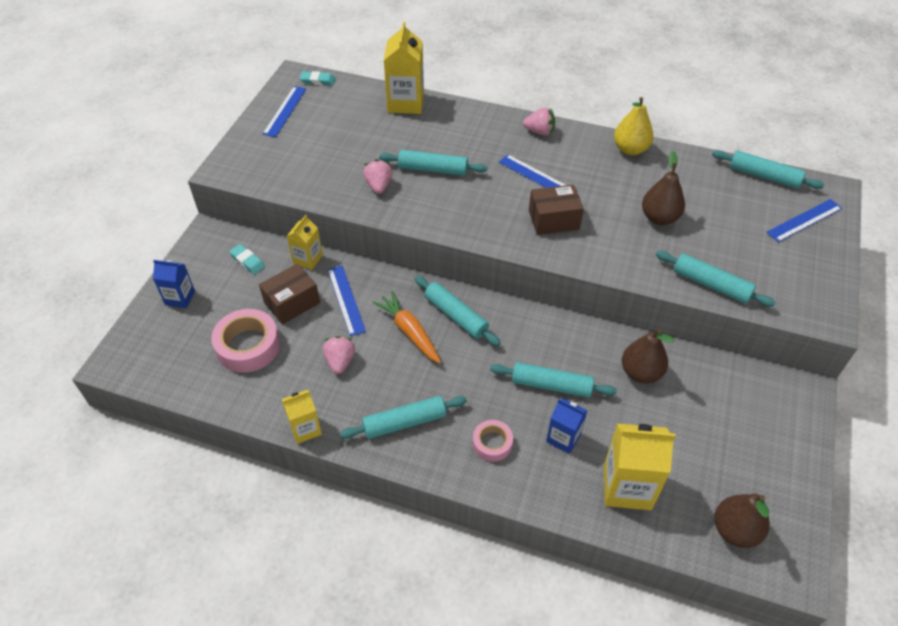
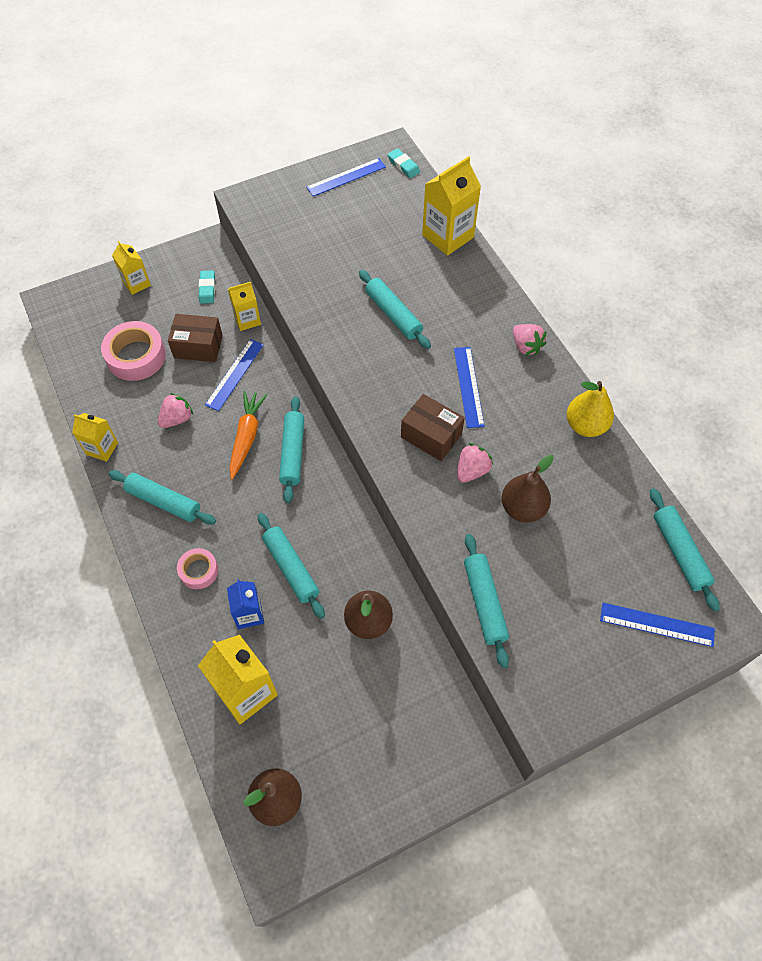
camera: 45 degrees right, 10 degrees up
blue carton [153,260,195,308] -> yellow carton [112,241,151,295]
pink strawberry [363,159,392,194] -> pink strawberry moved to [457,443,493,483]

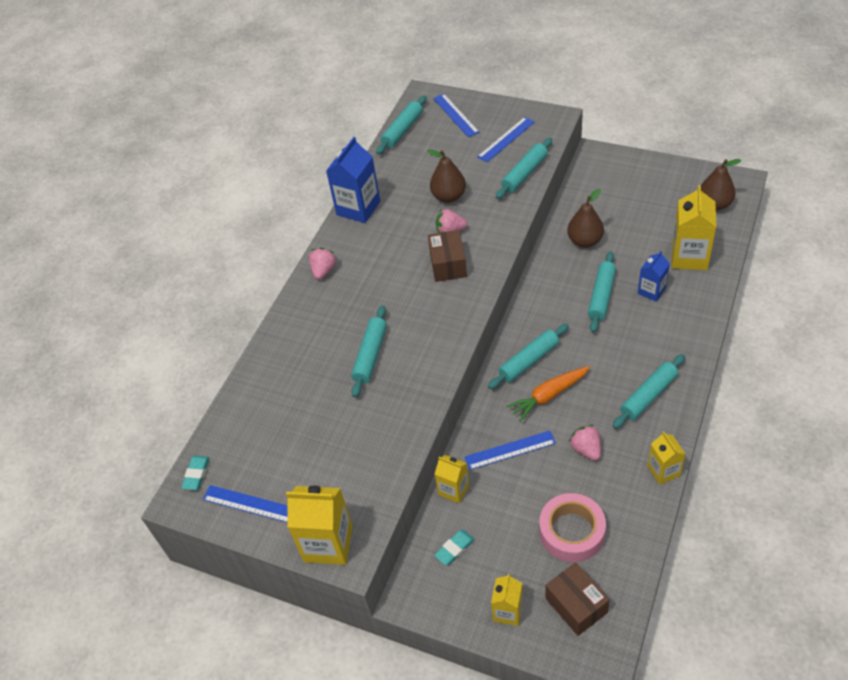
camera: 125 degrees left, 10 degrees down
turquoise rolling pin [108,470,216,525] -> turquoise rolling pin turned 60 degrees clockwise [612,354,685,429]
pink strawberry [158,393,193,428] -> pink strawberry turned 60 degrees clockwise [569,425,601,461]
brown box [168,314,223,362] -> brown box moved to [545,562,610,636]
pink tape [177,548,218,589] -> none
yellow carton [422,156,481,256] -> yellow carton moved to [286,486,353,565]
blue ruler [454,347,485,428] -> blue ruler moved to [477,117,535,162]
yellow pear [567,381,614,437] -> blue carton [326,137,380,223]

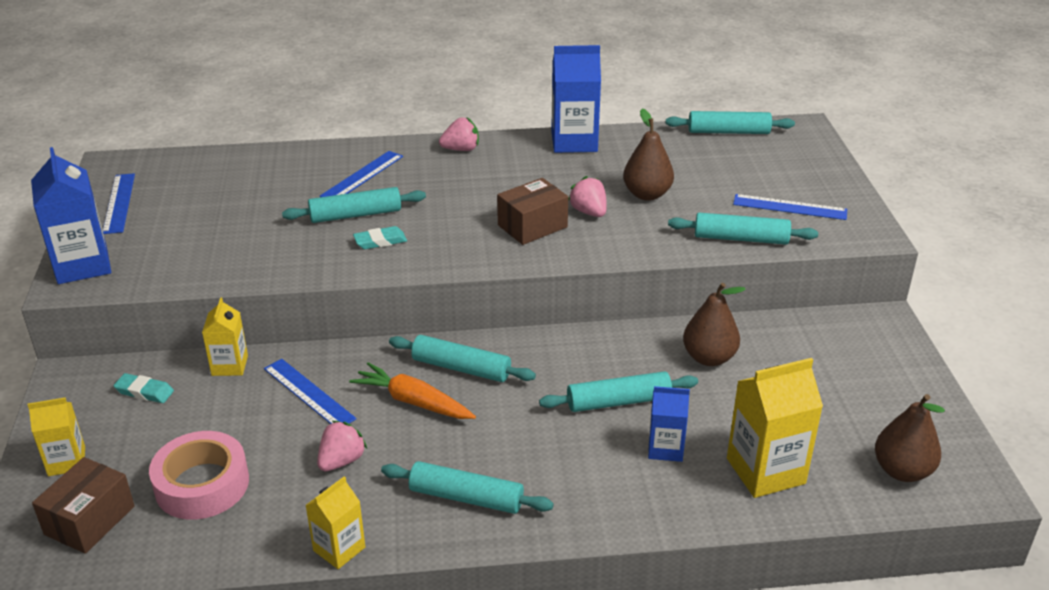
camera: 55 degrees right, 15 degrees down
turquoise eraser [181,456,210,490] -> turquoise eraser moved to [353,226,407,249]
yellow carton [286,486,353,565] -> blue carton [31,147,111,284]
blue ruler [433,94,480,137] -> blue ruler moved to [320,151,403,197]

